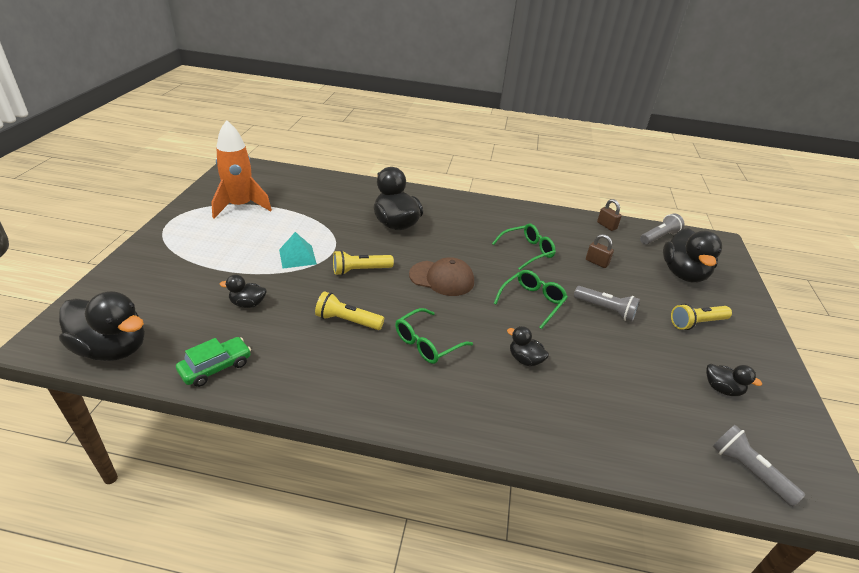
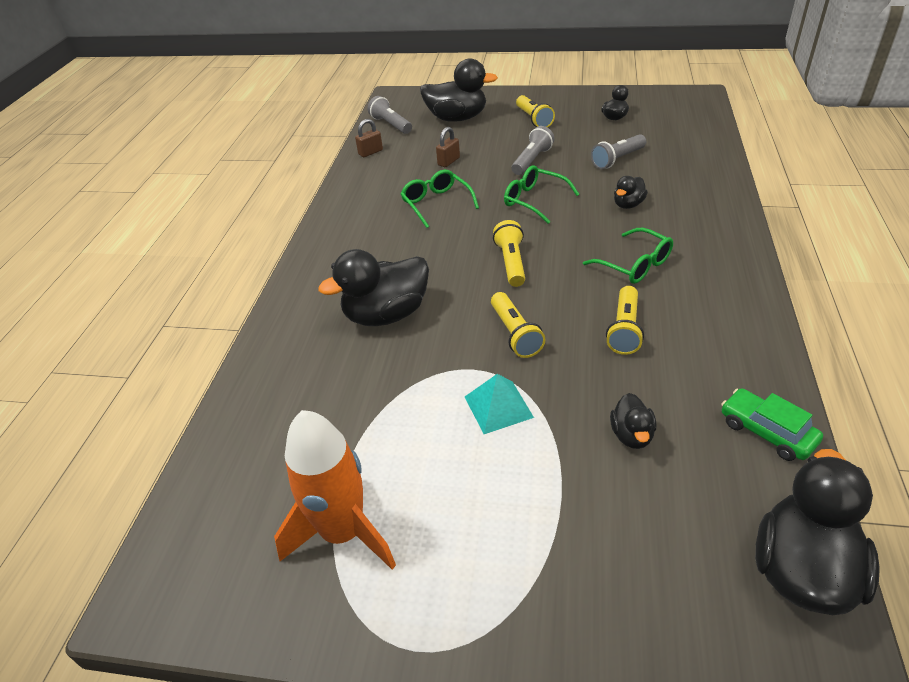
camera: 85 degrees left, 5 degrees up
brown cap [409,257,474,296] -> yellow flashlight [493,220,525,287]
grey flashlight [713,425,805,507] -> grey flashlight moved to [591,134,646,169]

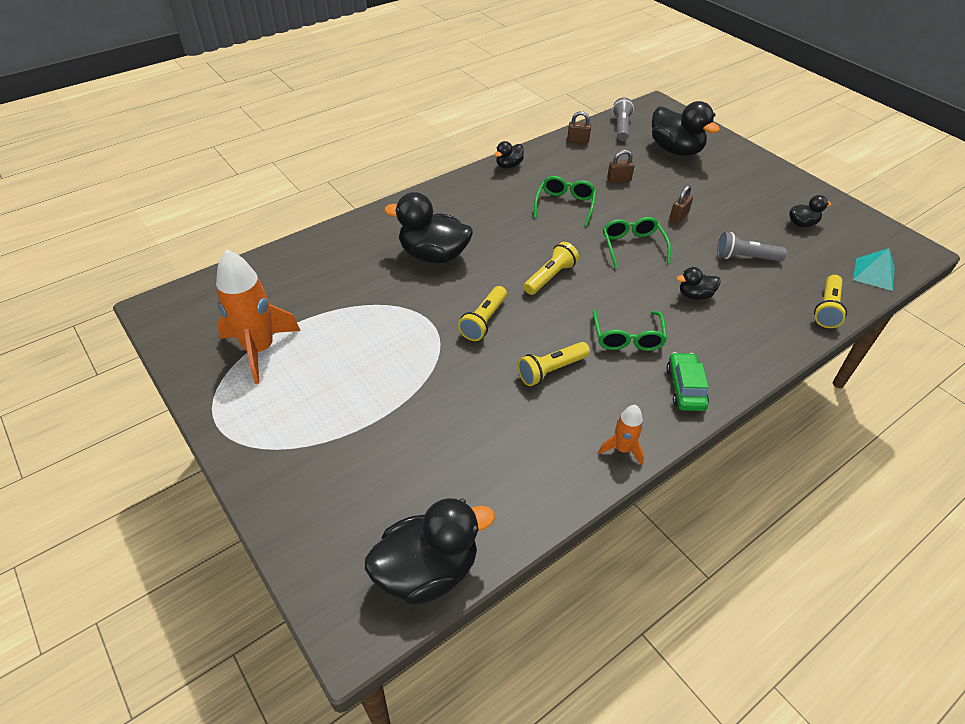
camera: 40 degrees right, 5 degrees up
turquoise pyramid [465,374,534,434] -> turquoise pyramid moved to [853,248,895,291]
grey flashlight [512,126,554,175] -> brown padlock [669,185,693,223]
yellow flashlight [516,95,555,128] -> yellow flashlight moved to [814,275,847,328]
black duck [610,393,656,449] -> black duck moved to [494,141,524,168]
green car [721,388,823,461] -> green car moved to [666,352,709,411]
none -> orange rocket [598,405,644,465]

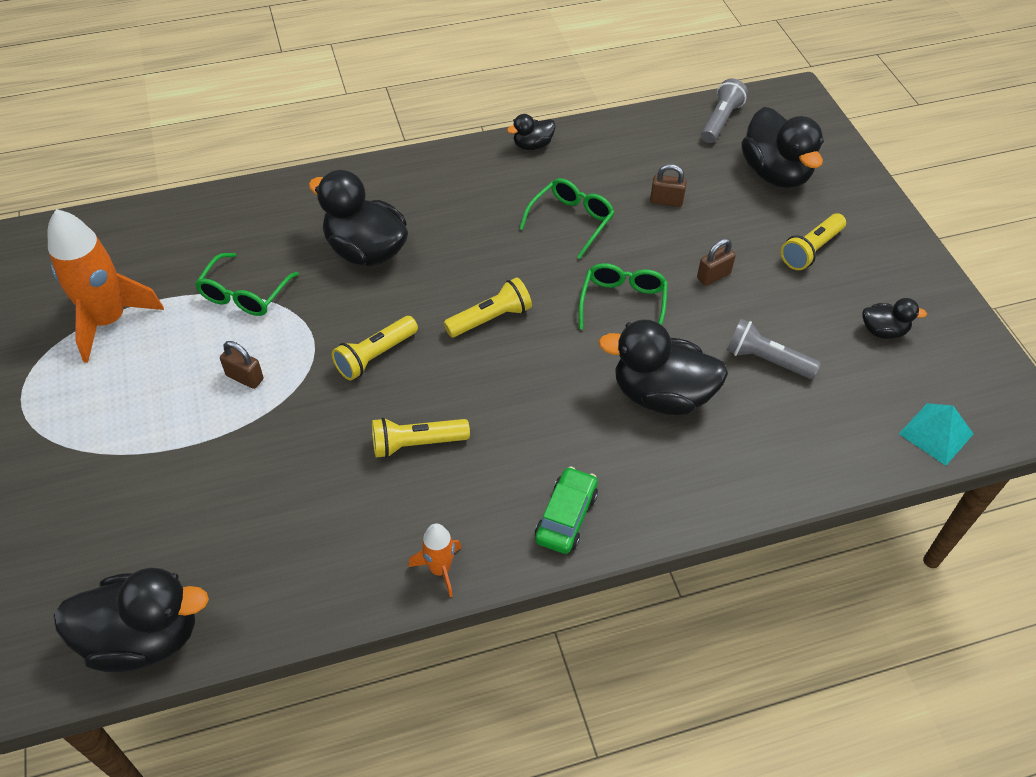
camera: 20 degrees right, 5 degrees up
brown padlock [567,111,591,144] -> brown padlock moved to [220,341,264,389]
green glasses [593,310,667,351] -> green glasses moved to [195,253,299,316]
black duck [676,267,721,300] -> black duck [598,319,728,415], size x2.00
yellow flashlight [814,275,847,328] -> yellow flashlight moved to [781,213,846,270]

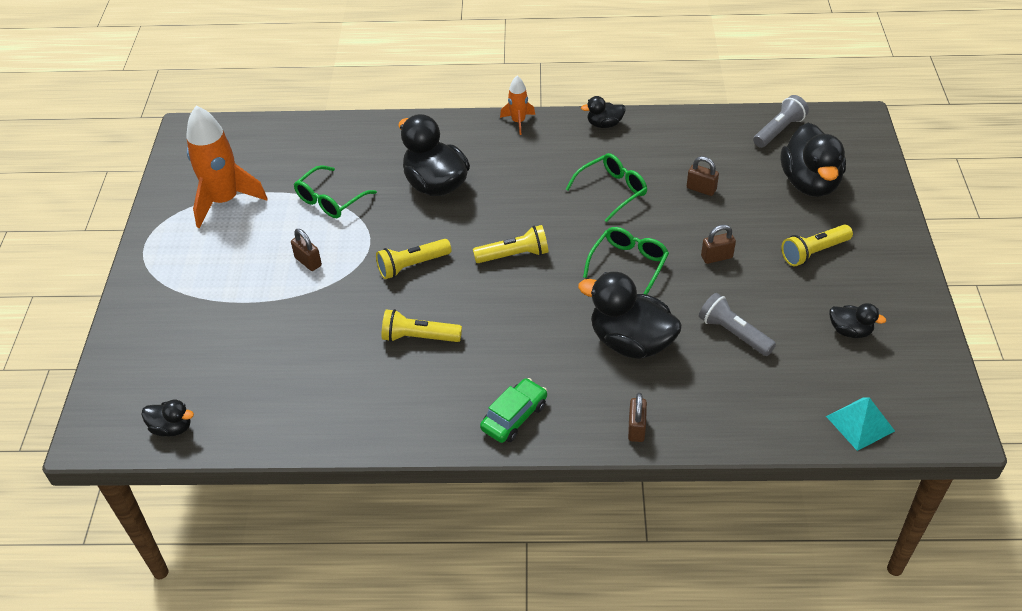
camera: 20 degrees right, 5 degrees down
black duck [53,568,209,672] -> black duck [142,400,194,437], size x0.50
orange rocket [408,523,462,597] -> orange rocket moved to [500,76,535,135]
none -> brown padlock [628,393,647,442]

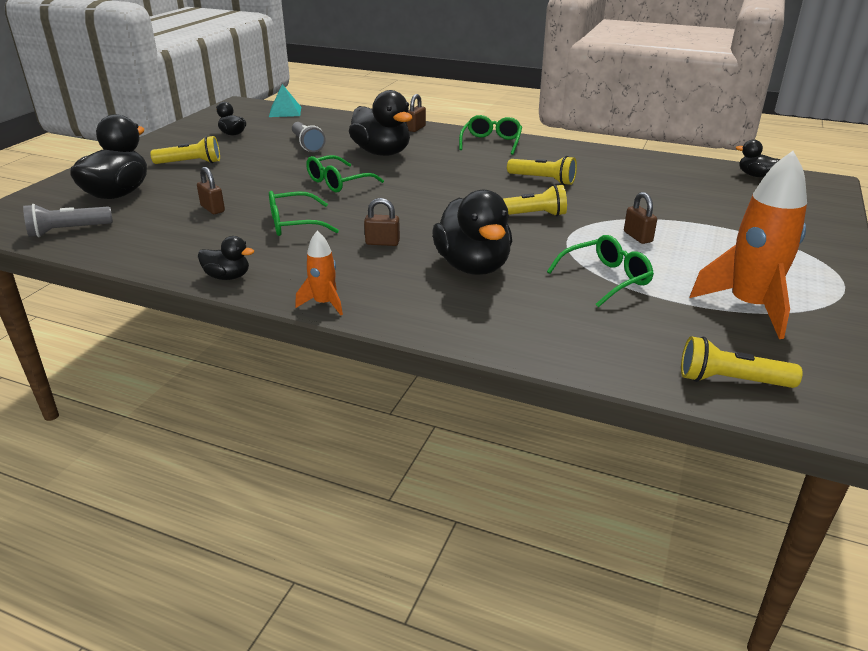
camera: 160 degrees left, 15 degrees down
yellow flashlight [473,225,549,263] -> yellow flashlight moved to [681,336,803,388]
green car [480,378,547,443] -> green glasses [459,115,522,155]
brown padlock [701,225,736,264] -> brown padlock moved to [364,198,400,246]

